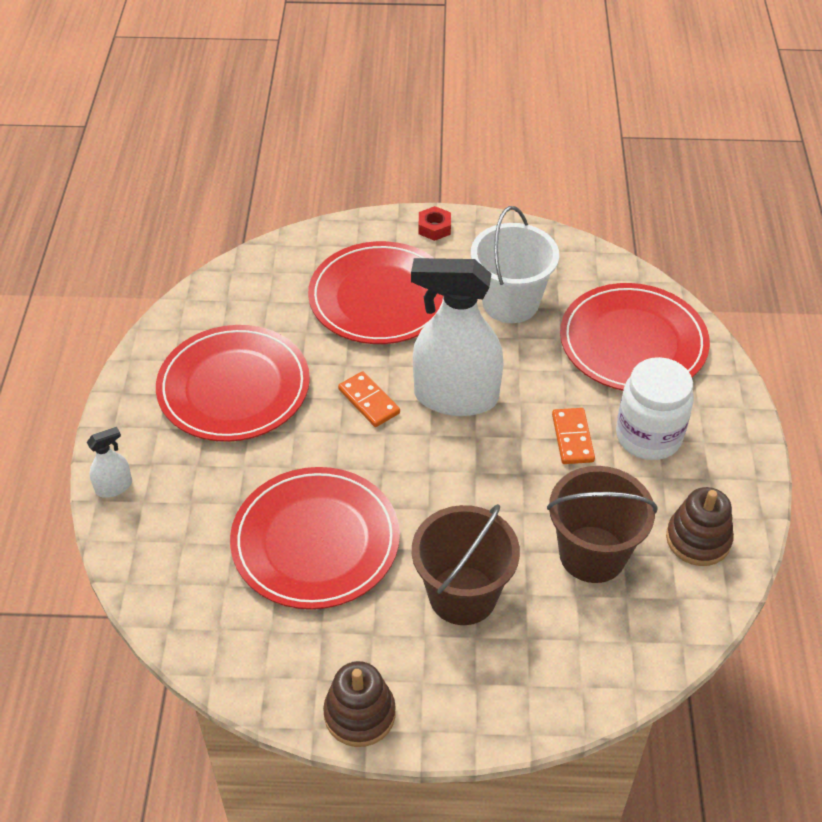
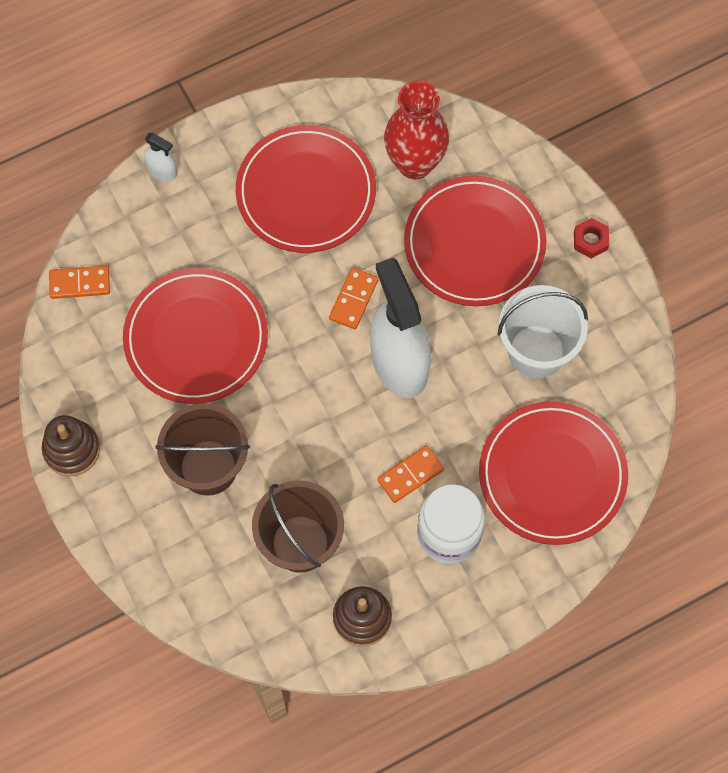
camera: 60 degrees right, 20 degrees up
none -> orange domino [49,266,110,299]
none -> red vase [384,81,449,179]

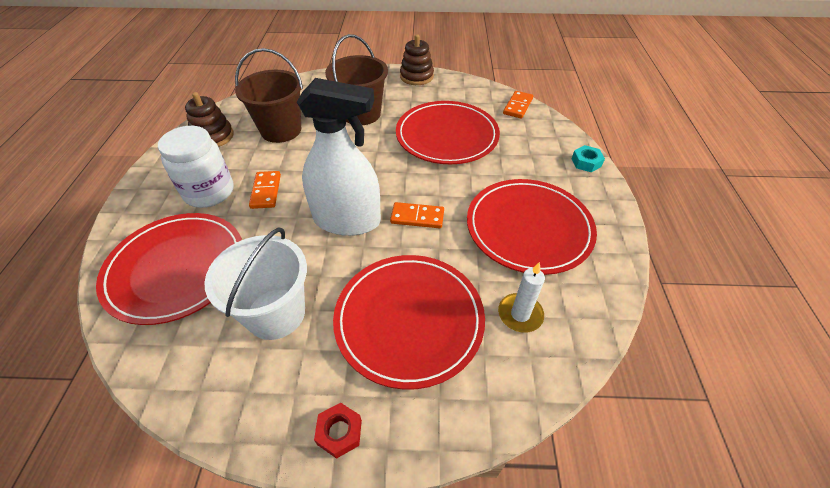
camera: 120 degrees right, 20 degrees down
white spray bottle [144,133,177,181] -> turquoise nut [571,145,605,172]
orange domino [329,267,378,329] -> orange domino turned 45 degrees counterclockwise [390,202,444,228]
red vase [384,81,449,179] -> white candle [498,262,545,333]

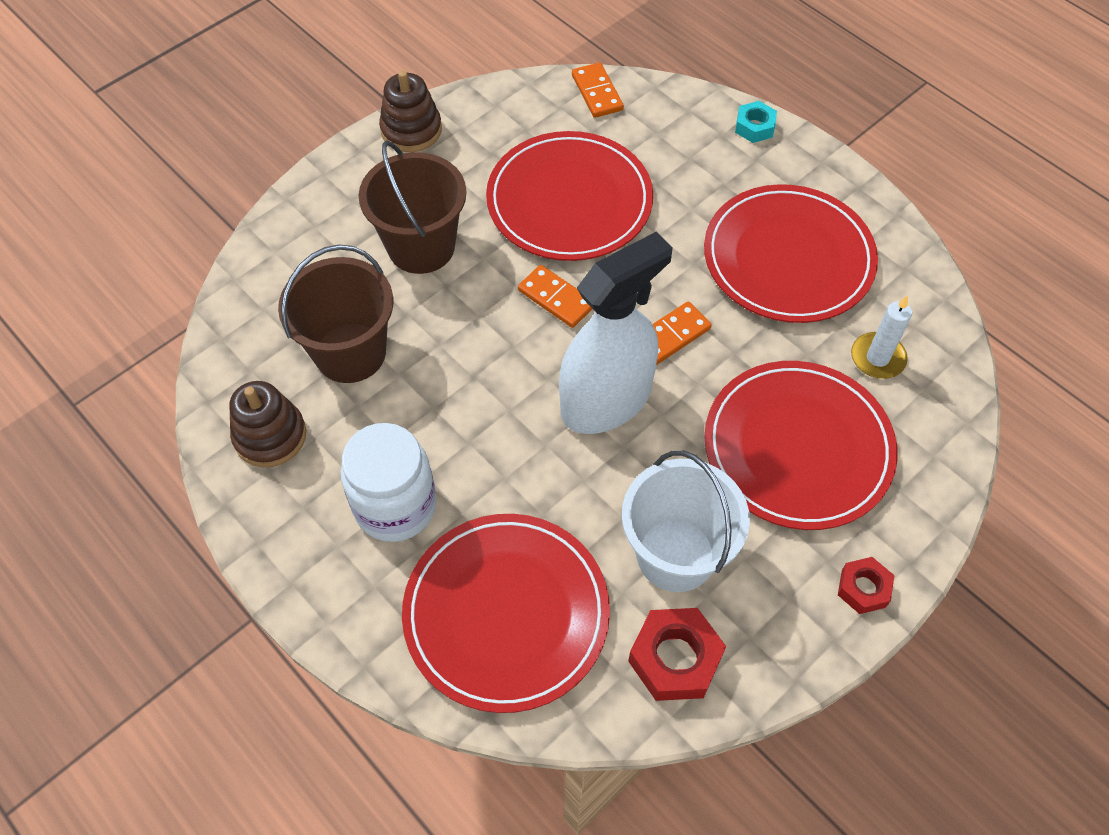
camera: 45 degrees left, 10 degrees up
orange domino [249,171,281,209] -> orange domino moved to [518,265,592,328]
none -> red nut [628,608,726,701]

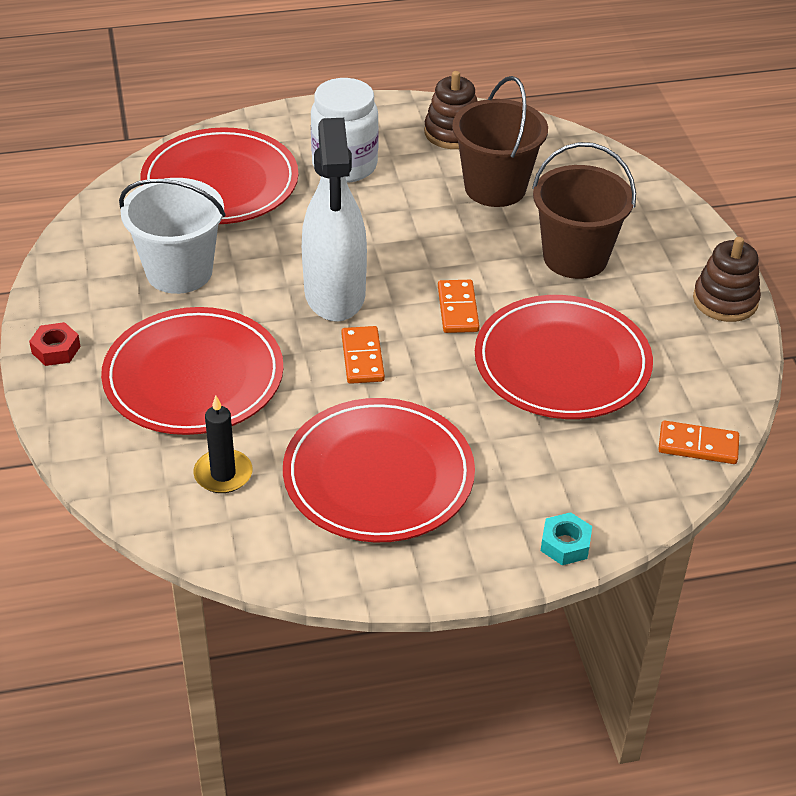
camera: 120 degrees right, 15 degrees down
orange domino [518,265,592,328] -> orange domino turned 75 degrees counterclockwise [438,280,480,333]
red nut [628,608,726,701] -> none
white candle [851,295,912,379] -> black candle [193,396,252,493]

